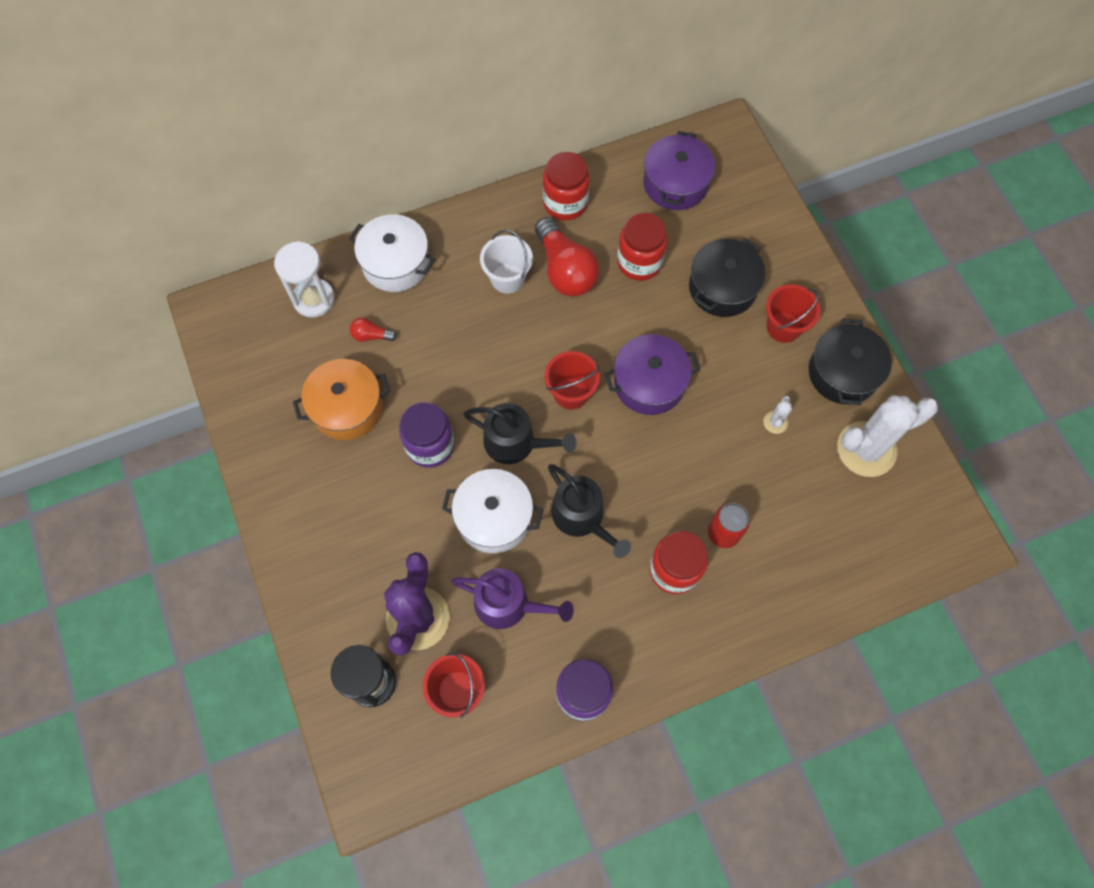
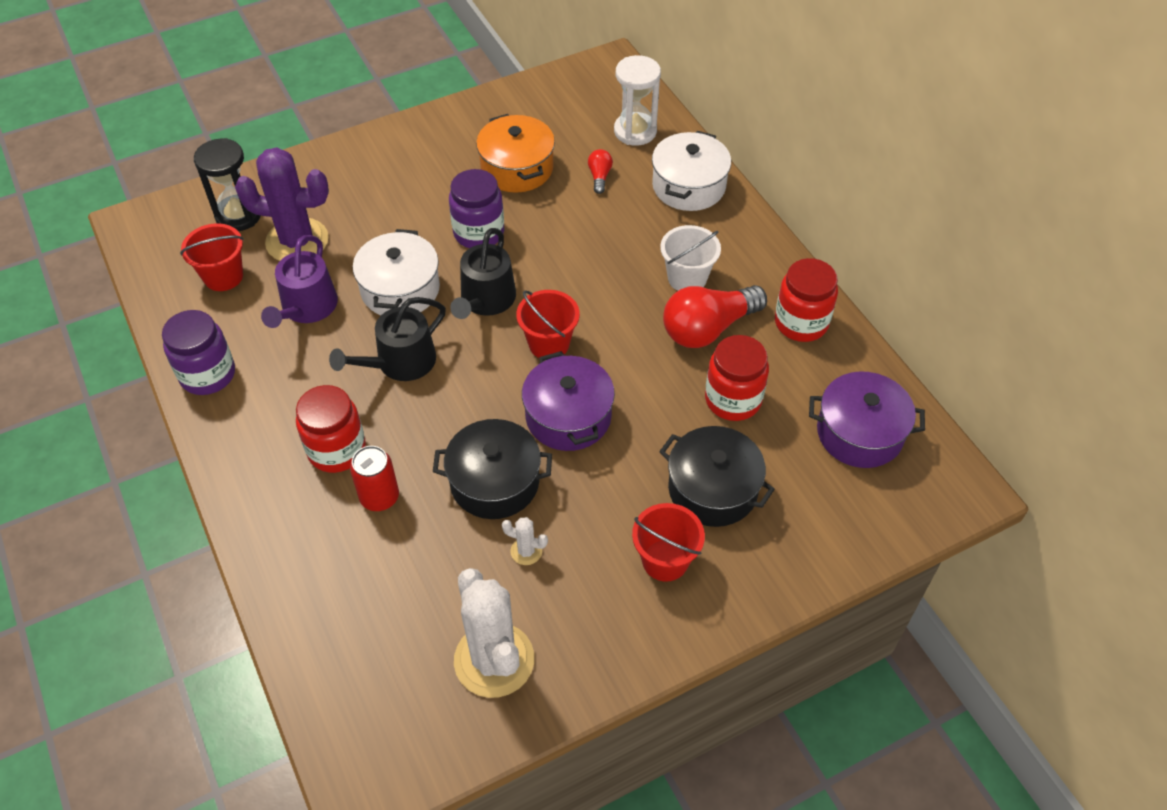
camera: 85 degrees right, 15 degrees down
black pot [808,318,892,405] -> black pot moved to [433,419,552,519]

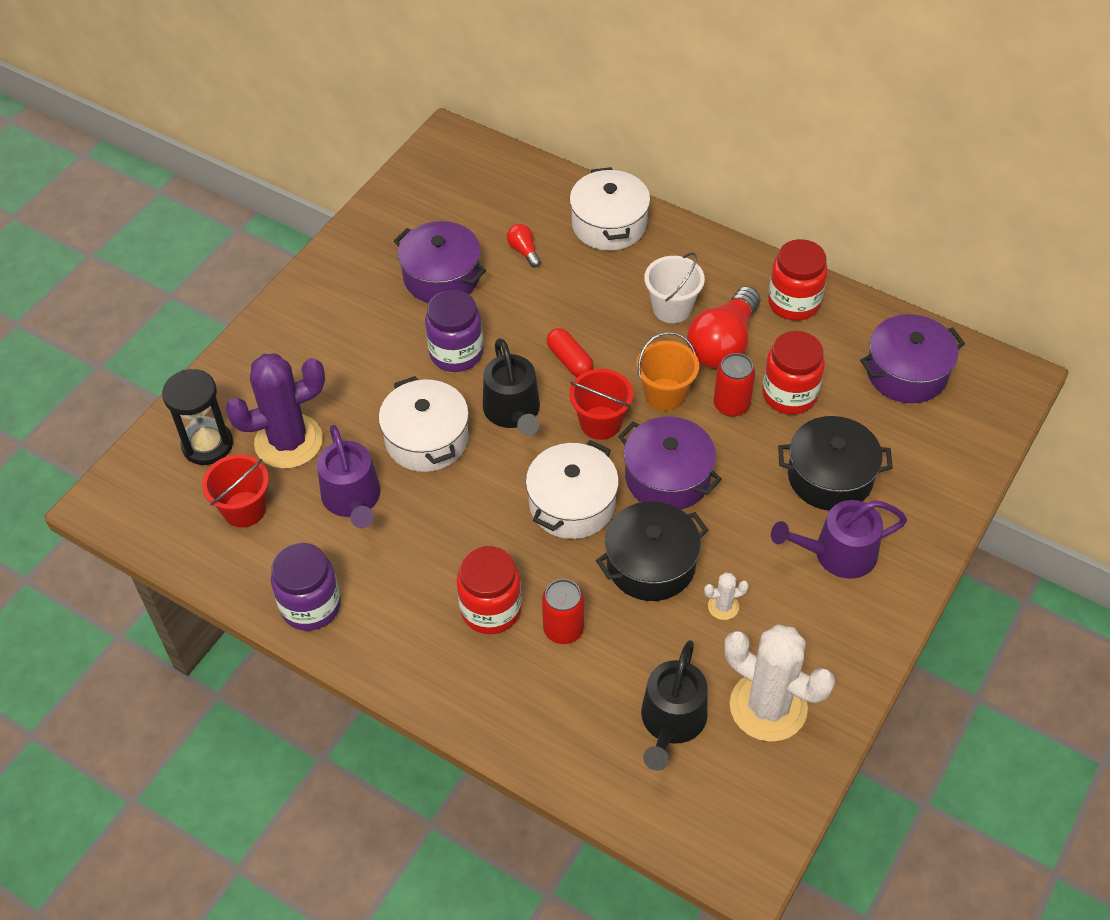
camera: 30 degrees left, 0 degrees up
black watering can [329,297,446,381] -> black watering can moved to [641,640,708,771]
orange pot [476,114,555,193] -> purple pot [394,221,486,303]
white hourglass [614,55,661,146] -> none
red bucket [632,503,705,582] -> purple watering can [771,500,907,579]
none -> white pot [526,440,619,539]
none -> red capsule [547,328,593,377]
none -> orange bucket [636,332,699,411]
none -> red can [714,353,755,417]

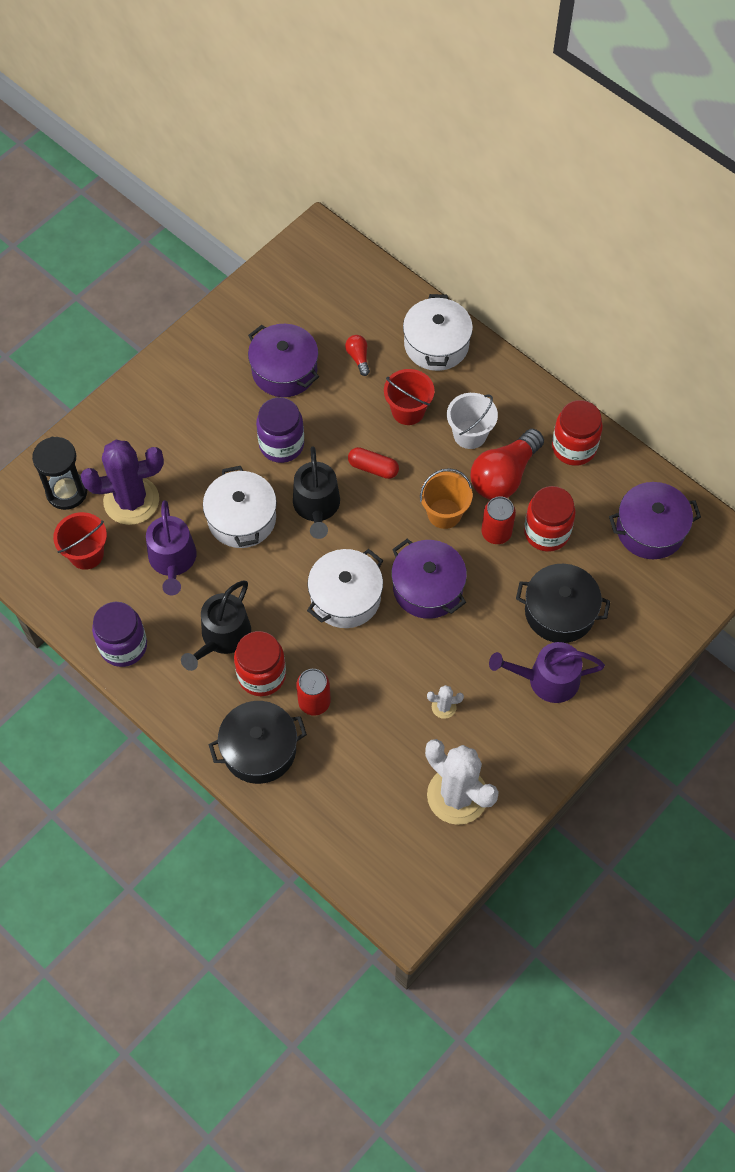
camera: 10 degrees right, 10 degrees up
red capsule [547,328,593,377] -> red capsule turned 45 degrees counterclockwise [348,447,399,479]
red bucket [570,369,633,440] -> red bucket moved to [384,369,434,425]
black pot [596,501,708,601] -> black pot moved to [208,701,307,784]
black watering can [641,640,708,771] -> black watering can moved to [181,581,251,671]

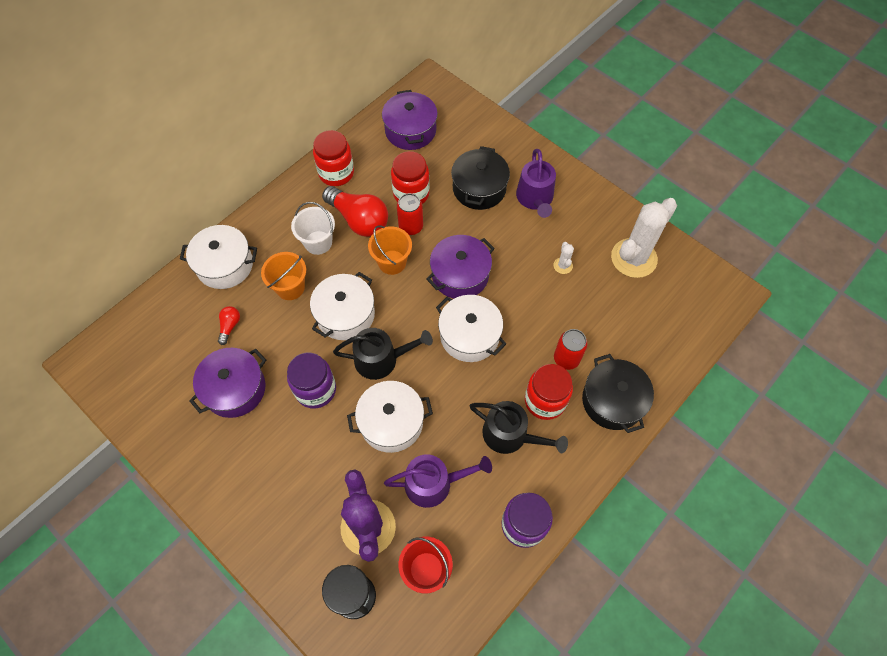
camera: 90 degrees left, 0 degrees up
red light bulb [345,335,370,376] -> red light bulb turned 120 degrees clockwise [218,306,240,345]
red capsule [348,447,399,479] -> white pot [310,272,375,340]
red bucket [384,369,434,425] -> orange bucket [261,252,306,300]

